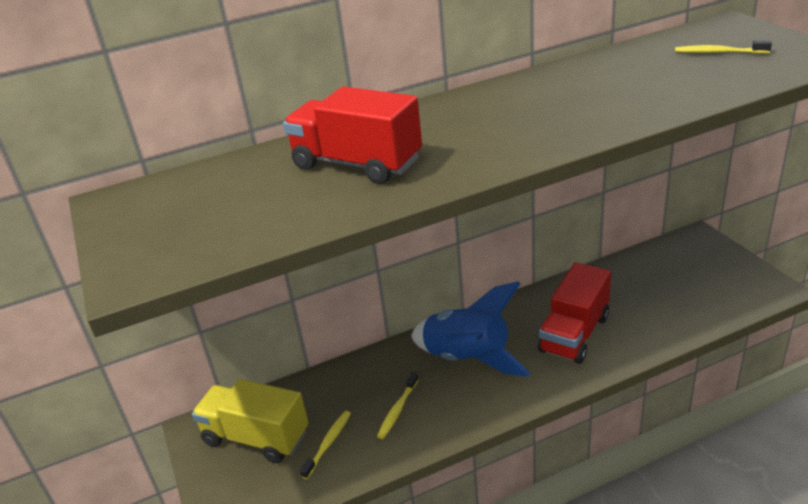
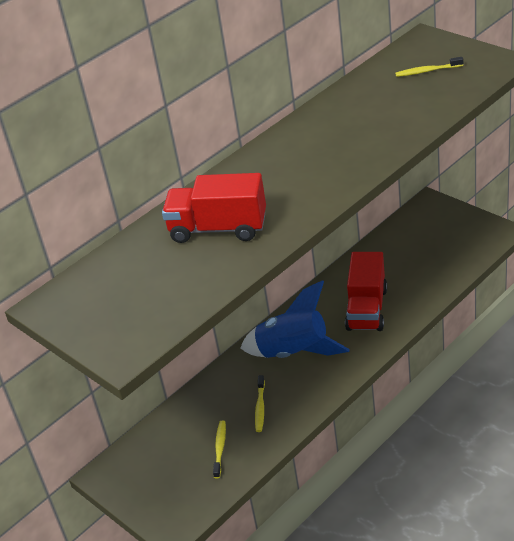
camera: 20 degrees left, 5 degrees up
yellow truck [192,379,309,463] -> none

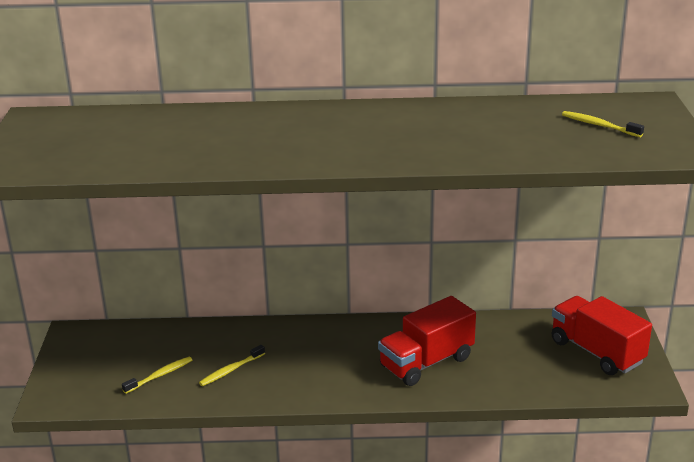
camera: 40 degrees right, 10 degrees down
red truck [162,173,266,243] -> red truck moved to [552,296,652,375]
blue rocket [240,280,350,358] -> none

